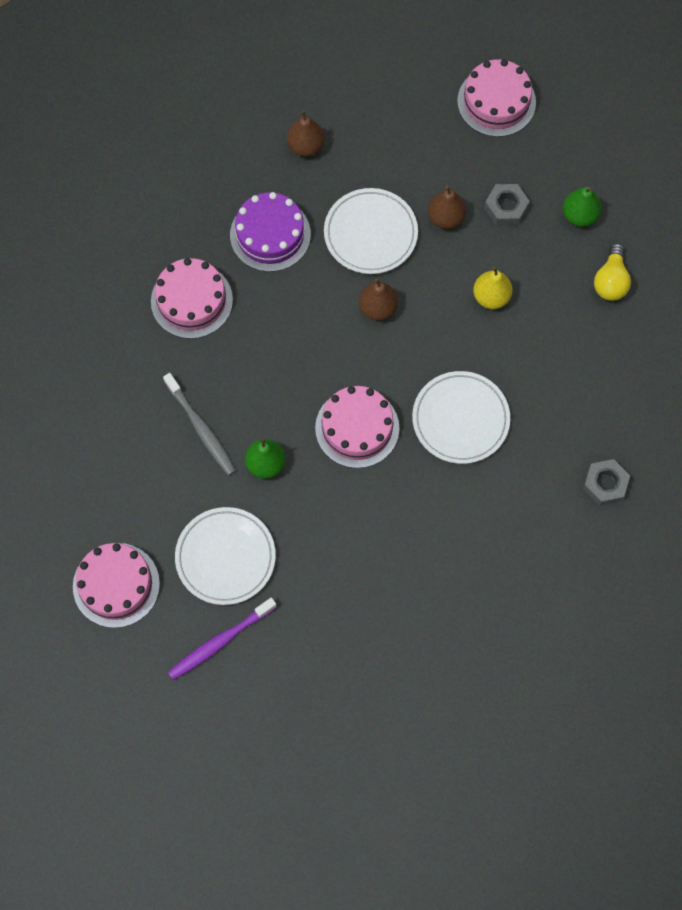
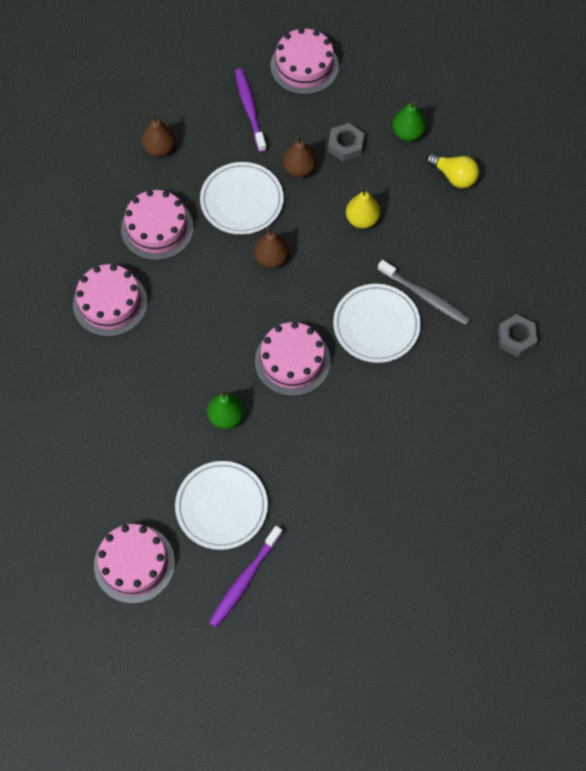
camera: 20 degrees left, 5 degrees down
grey toothbrush [163,373,236,476] -> grey toothbrush moved to [378,260,470,325]
purple cake [230,192,311,272] -> pink cake [121,190,194,260]
yellow light bulb [594,243,631,301] -> yellow light bulb turned 45 degrees counterclockwise [427,153,479,188]
none -> purple toothbrush [235,68,267,152]

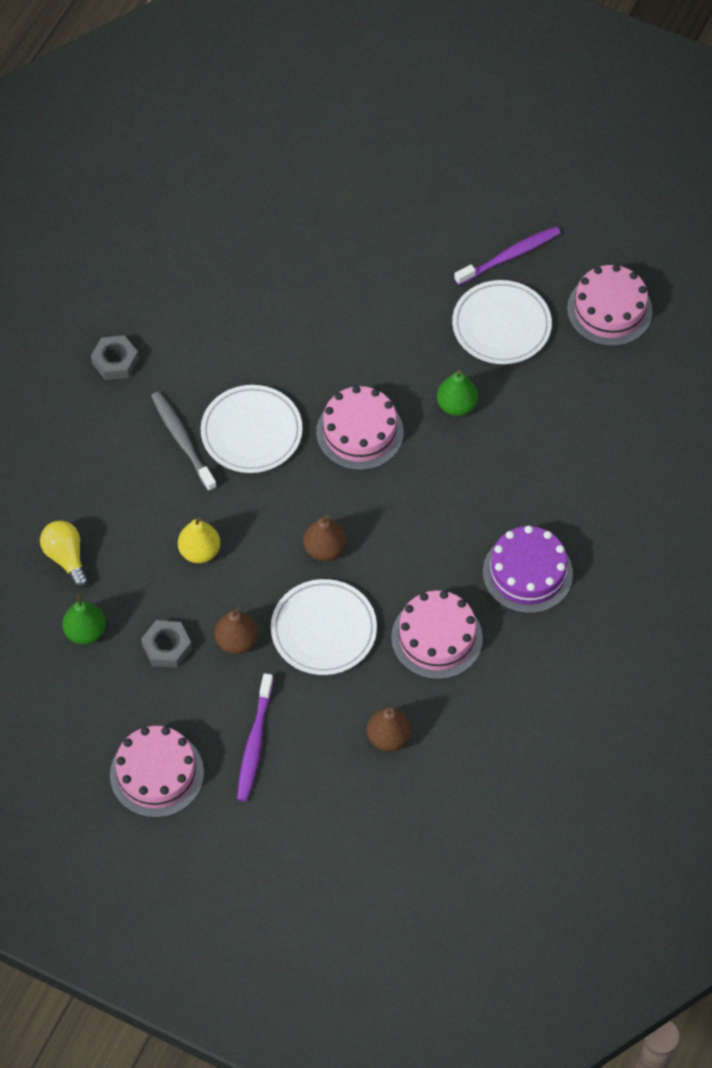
camera: 155 degrees left, 5 degrees down
pink cake [73,264,147,337] -> purple cake [483,526,573,613]

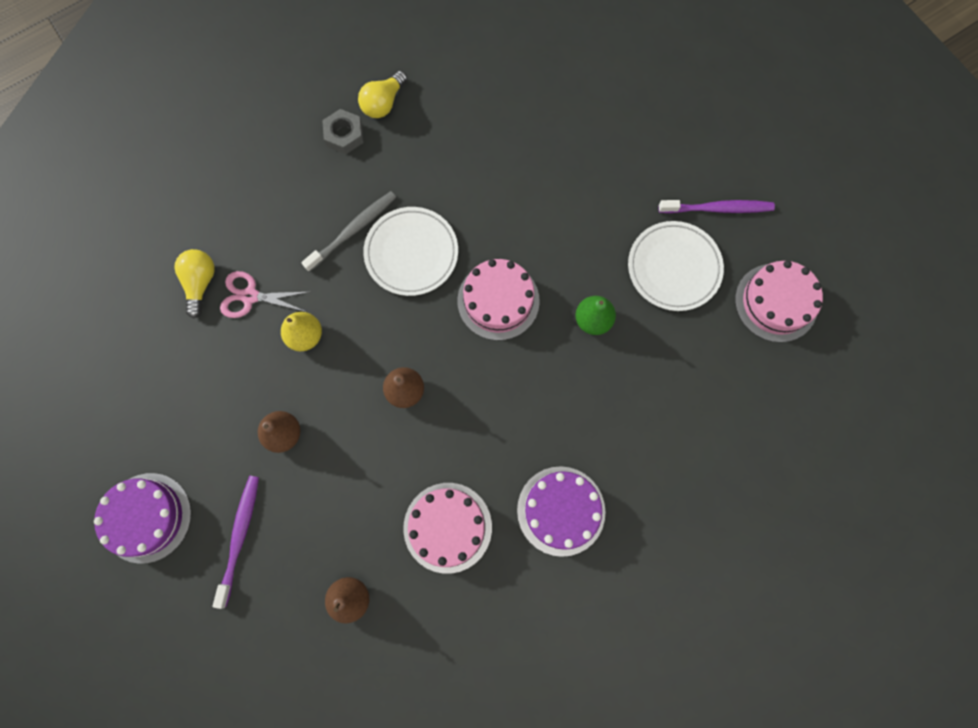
camera: 30 degrees right, 15 degrees up
green pear [62,595,106,645] -> none
pink cake [110,726,204,818] -> purple cake [94,473,191,564]
grey nut [141,620,192,668] -> none
grey toothbrush [151,391,217,492] -> grey toothbrush turned 45 degrees clockwise [301,191,396,272]
purple toothbrush [237,673,274,801] -> purple toothbrush turned 150 degrees clockwise [213,476,259,609]
white plate [271,579,377,675] -> none
none -> pink scissors [220,271,309,318]
none -> yellow light bulb [358,71,408,118]

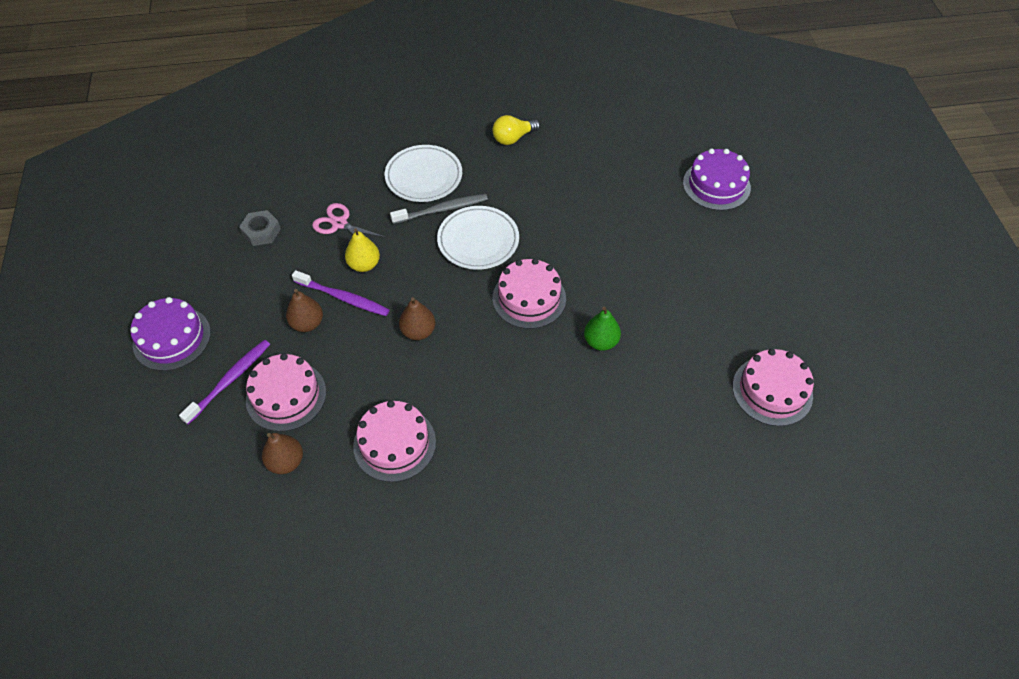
camera: 25 degrees right, 20 degrees down
yellow light bulb [174,249,215,318] -> none
grey nut [322,109,364,154] -> grey nut moved to [239,210,281,246]
purple cake [517,466,605,557] -> purple cake moved to [683,148,751,211]
white plate [628,221,724,311] -> white plate moved to [385,145,462,202]
purple toothbrush [659,200,775,213] -> purple toothbrush moved to [292,270,389,316]
none -> pink cake [246,353,326,432]

